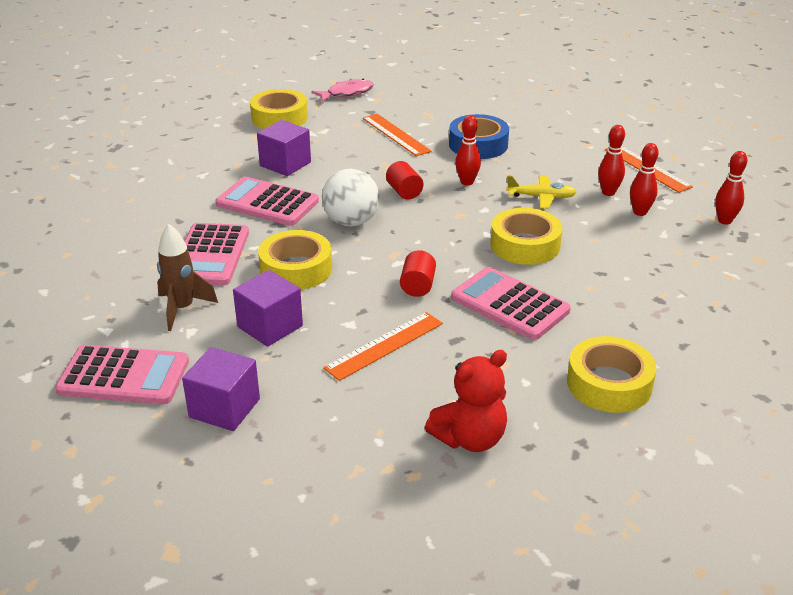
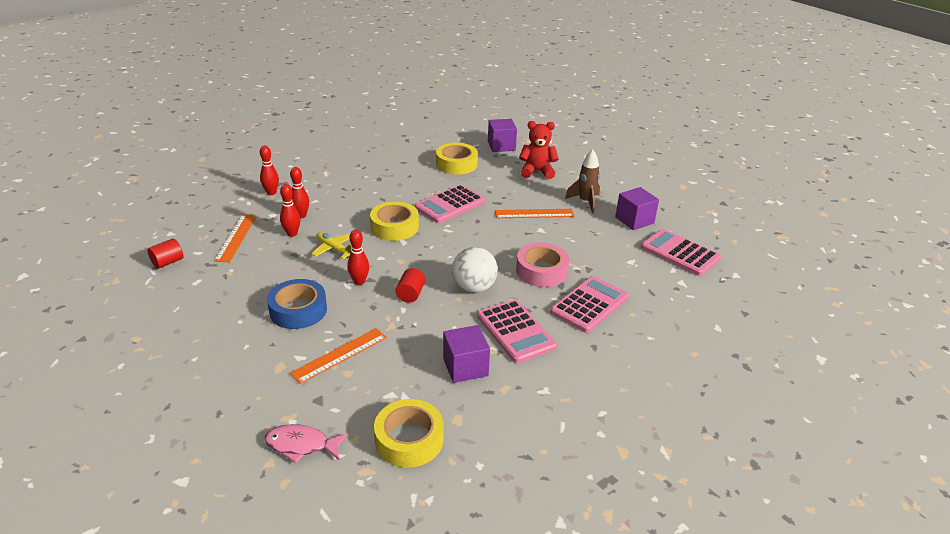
camera: 145 degrees left, 0 degrees up
brown rocket [157,224,218,331] -> brown rocket moved to [565,149,600,213]
purple cube [233,270,303,347] -> purple cube moved to [488,119,517,152]
yellow tape [258,230,332,290] -> pink tape [516,243,569,287]
orange ruler [363,114,431,156] -> orange ruler turned 45 degrees clockwise [290,328,387,384]
red cylinder [400,250,436,297] -> red cylinder moved to [148,238,183,269]
pink calculator [451,267,571,340] -> pink calculator turned 60 degrees clockwise [415,185,485,223]

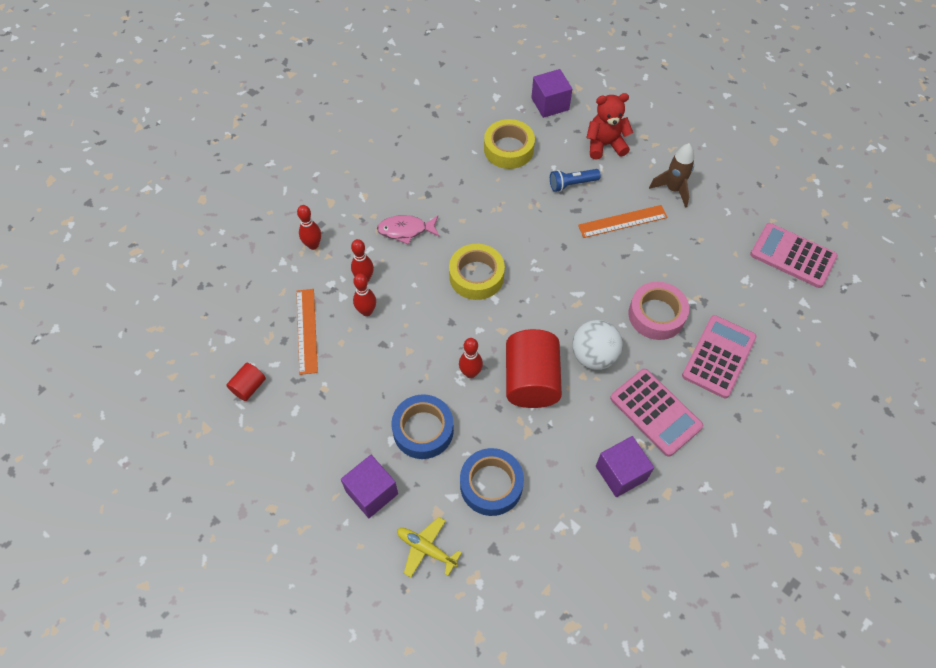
camera: 10 degrees left, 25 degrees up
pink fish [265,424,348,463] -> pink fish moved to [377,215,439,245]
orange ruler [290,328,387,384] -> blue tape [460,448,524,516]
yellow plane [311,232,352,259] -> yellow plane moved to [397,517,462,578]
yellow tape [374,399,444,468] -> none
red cylinder [396,268,425,303] -> red cylinder [506,329,562,408], size x2.09
pink calculator [415,185,485,223] -> none
purple cube [615,187,659,230] -> purple cube moved to [341,455,398,518]
none -> blue flashlight [550,169,601,192]

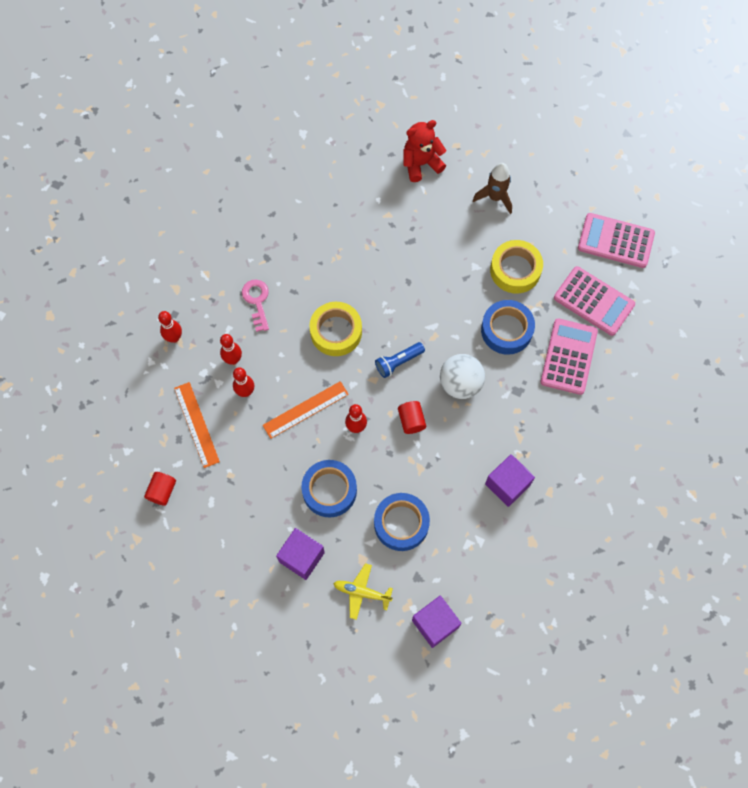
camera: 15 degrees left, 10 degrees up
pink fish [377,215,439,245] -> pink key [242,280,269,332]
yellow tape [484,119,535,169] -> yellow tape moved to [490,240,543,294]
red cylinder [506,329,562,408] -> red cylinder [398,401,426,434], size x0.48
purple cube [531,69,572,118] -> purple cube moved to [412,596,462,648]
blue flashlight [550,169,601,192] -> blue flashlight moved to [375,342,425,378]
orange ruler [578,205,668,238] -> orange ruler moved to [263,381,349,439]
pink calculator [610,369,703,457] -> pink calculator moved to [554,266,635,336]
pink tape [629,282,689,340] -> blue tape [481,300,535,355]

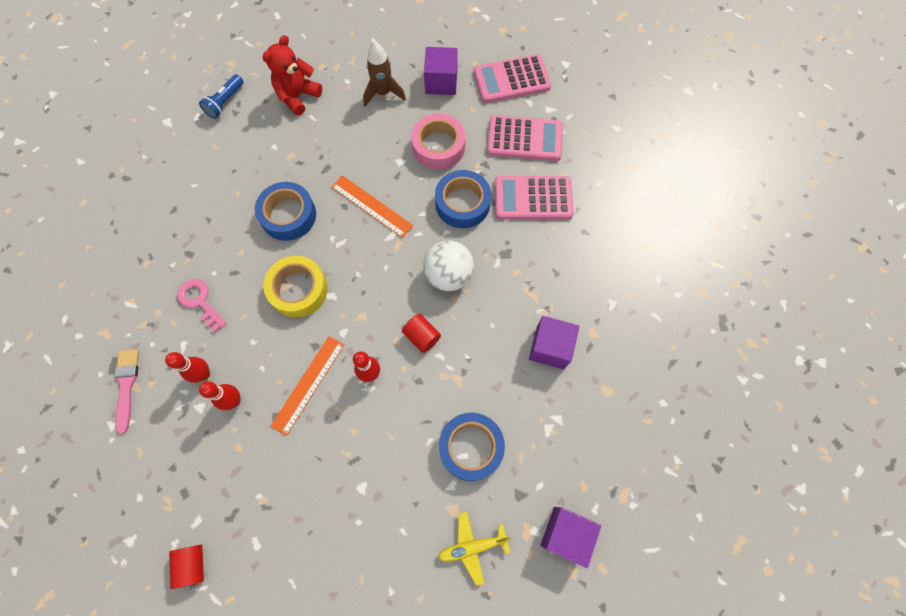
camera: 30 degrees left, 0 degrees up
red bowling pin [158,311,182,343] -> pink brush [115,349,139,434]
orange ruler [174,382,220,468] -> orange ruler moved to [331,175,413,238]
purple cube [276,528,325,580] -> purple cube moved to [424,47,458,95]
blue tape [301,460,357,518] -> blue tape moved to [255,182,316,241]
blue flashlight [375,342,425,378] -> blue flashlight moved to [199,74,243,119]
yellow tape [490,240,543,294] -> pink tape [411,114,466,170]
pink calculator [541,318,598,395] -> pink calculator turned 75 degrees counterclockwise [495,176,574,219]

